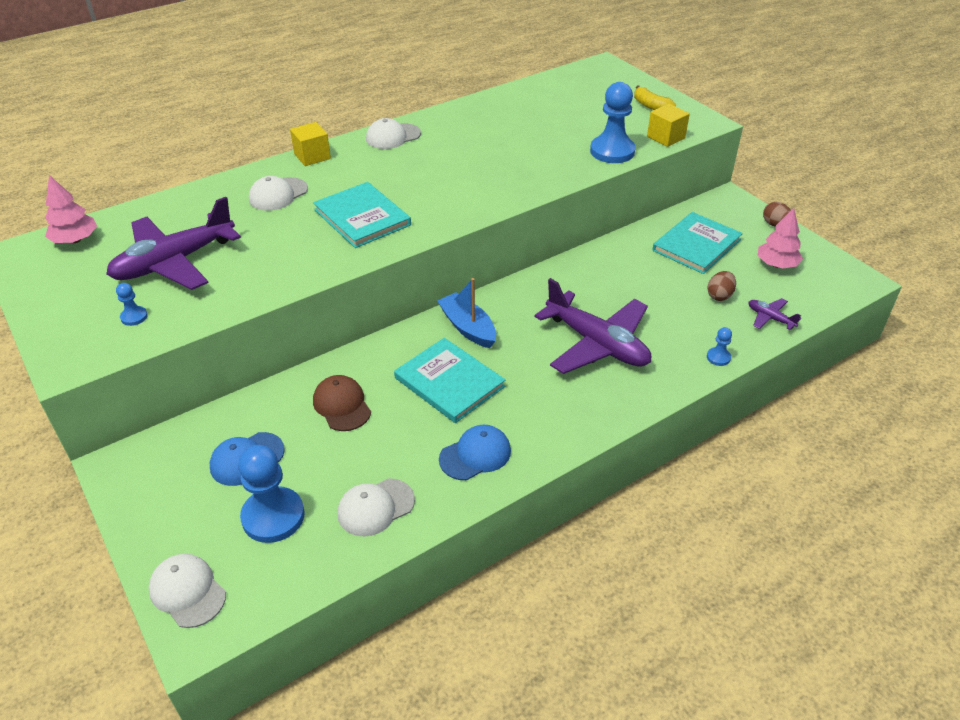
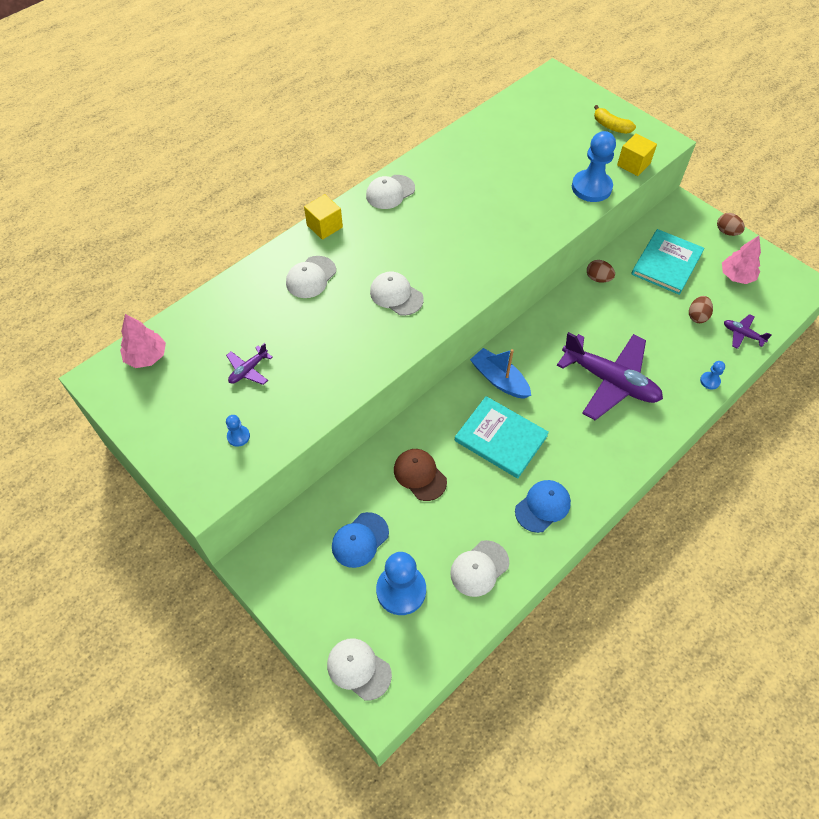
camera: 10 degrees left, 15 degrees up
purple plane [106,197,241,290] -> purple plane [226,343,273,385], size x0.43
turquoise book [313,182,411,248] -> white cap [370,272,424,316]
none -> brown egg [587,260,615,282]

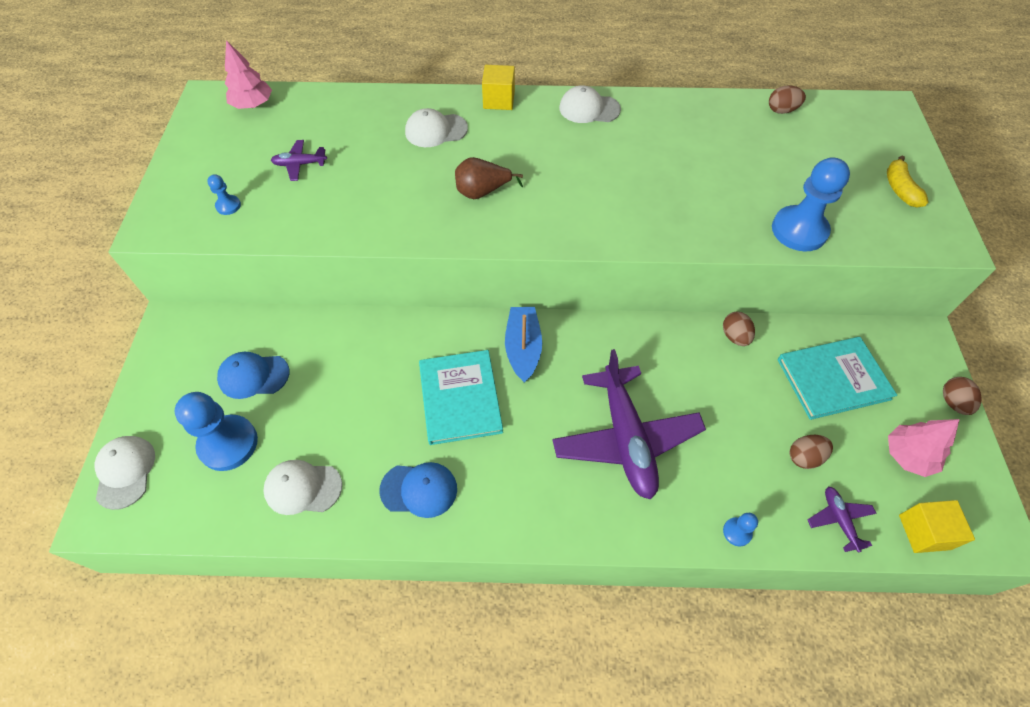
camera: 45 degrees right, 0 degrees up
white cap [370,272,424,316] -> brown pear [455,157,523,199]
brown cap [394,449,447,501] -> none
yellow cube [617,133,657,176] -> yellow cube moved to [899,500,975,553]
none -> brown egg [769,85,806,114]

